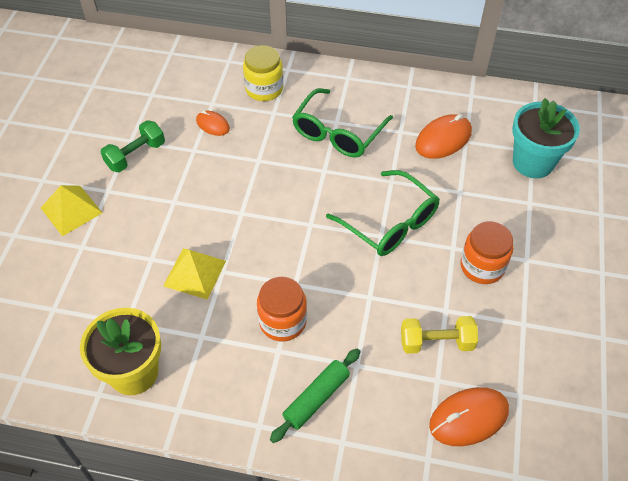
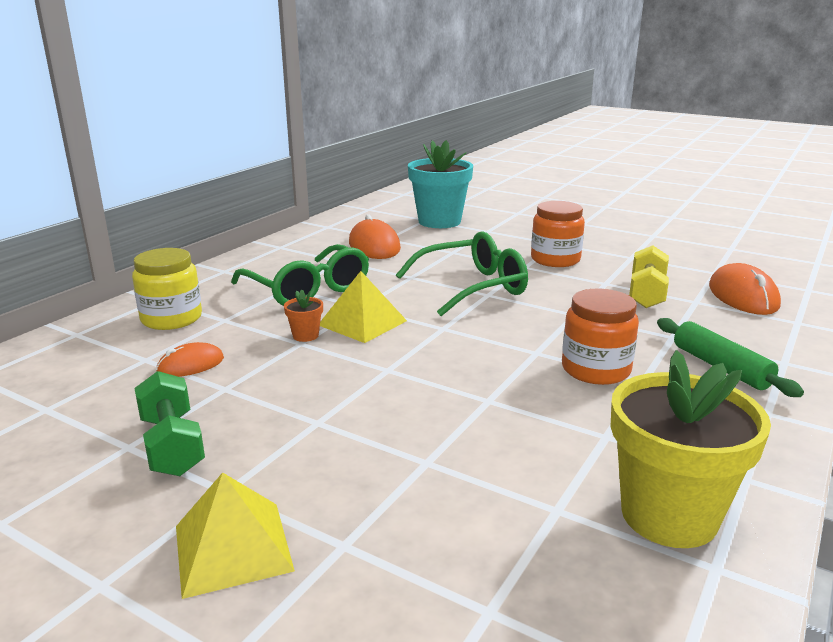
camera: 70 degrees left, 30 degrees down
yellow pyramid [163,248,226,300] -> yellow pyramid moved to [320,271,407,343]
none -> orange flower pot [284,290,323,342]

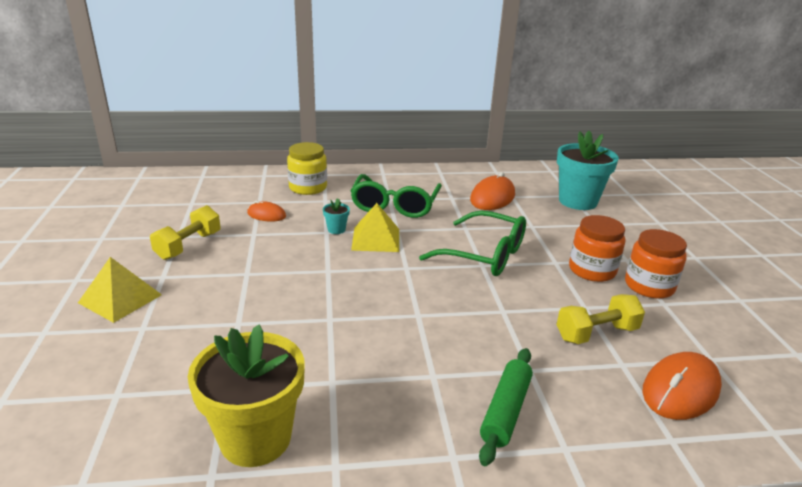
camera: 50 degrees right, 5 degrees up
green dumbbell [134,371,205,476] -> yellow dumbbell [150,205,220,260]
orange flower pot [284,290,323,342] -> turquoise flower pot [323,198,350,234]
orange jar [562,289,639,385] -> orange jar moved to [625,229,687,299]

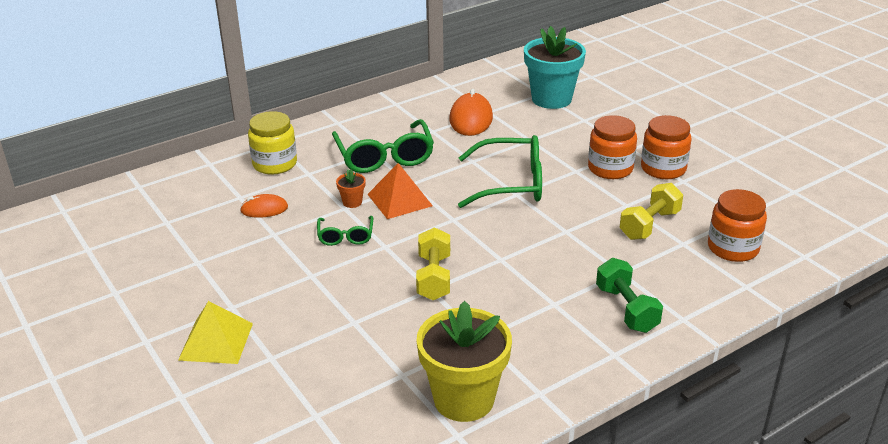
camera: 25 degrees left, 5 degrees up
yellow dumbbell [150,205,220,260] -> yellow dumbbell moved to [416,227,450,300]
turquoise flower pot [323,198,350,234] -> orange flower pot [336,169,366,208]
yellow pyramid [351,203,399,252] -> orange pyramid [367,163,433,219]
green rolling pin [479,348,533,466] -> green dumbbell [596,258,663,333]
orange mouse [642,352,722,420] -> orange jar [708,189,767,262]
none -> green glasses [317,216,373,246]

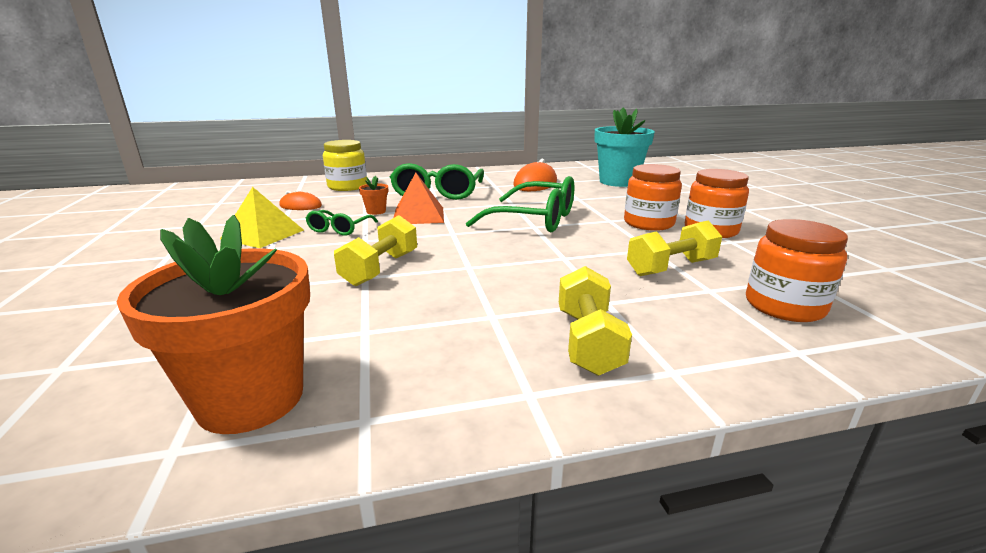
camera: 20 degrees right, 10 degrees down
yellow pyramid [178,301,253,364] -> yellow pyramid moved to [220,187,304,248]
yellow flower pot [417,301,512,422] -> orange flower pot [117,215,310,434]
green dumbbell [596,258,663,333] -> yellow dumbbell [559,266,632,376]

